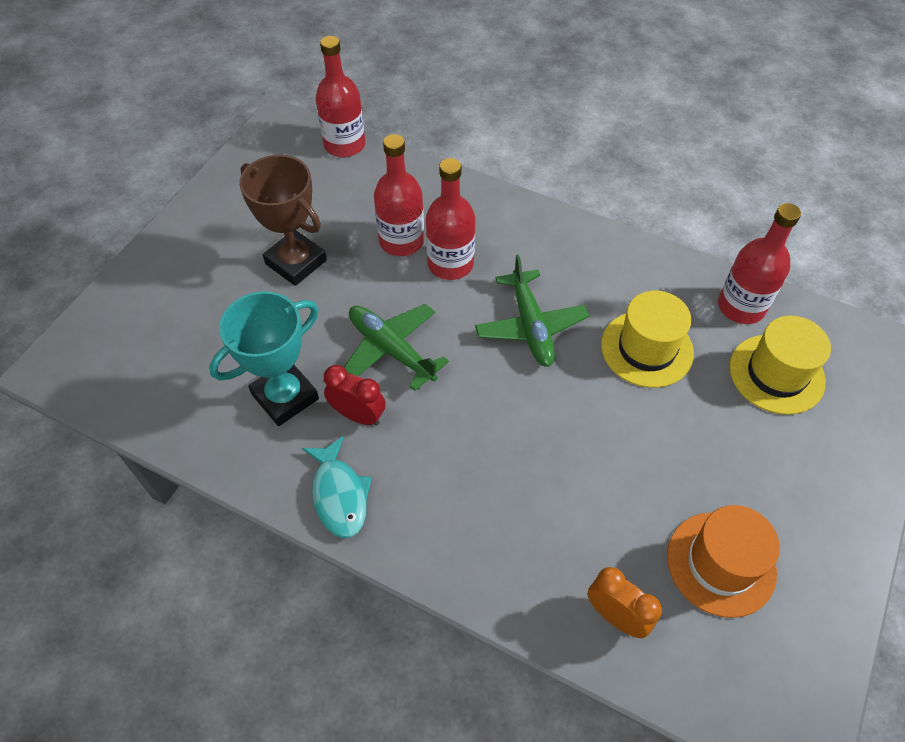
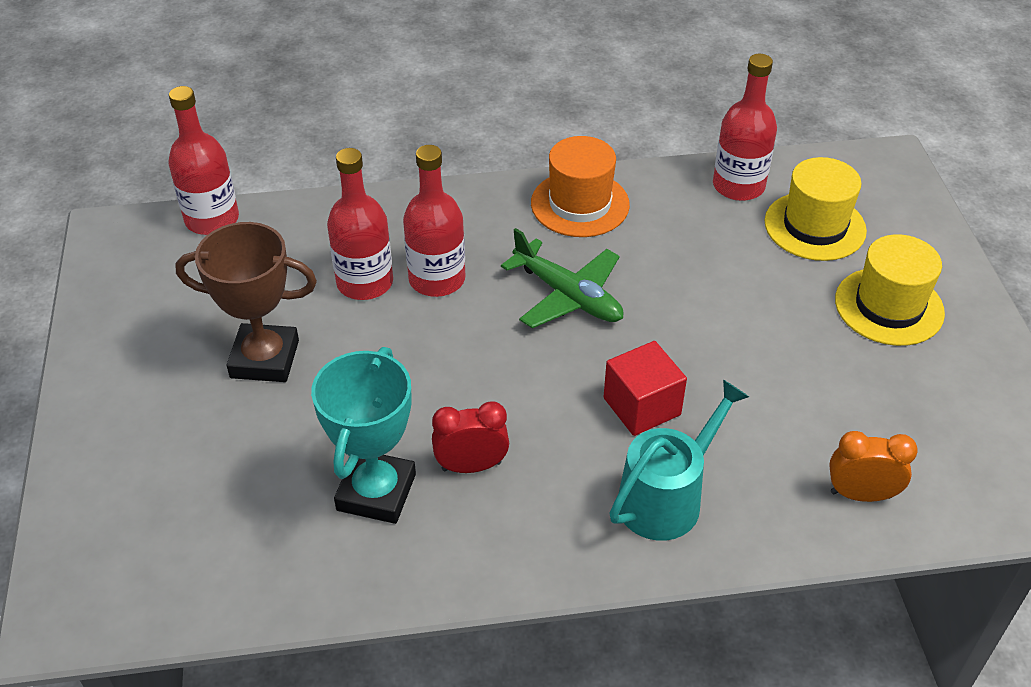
camera: 35 degrees left, 10 degrees down
turquoise fish [302,436,372,538] -> none
green plane [344,304,449,391] -> none
yellow hat [601,291,694,388] -> yellow hat moved to [835,234,945,346]
orange hat [667,505,780,618] -> orange hat moved to [531,136,630,237]
none -> red cube [604,341,687,436]
none -> turquoise watering can [610,380,749,541]

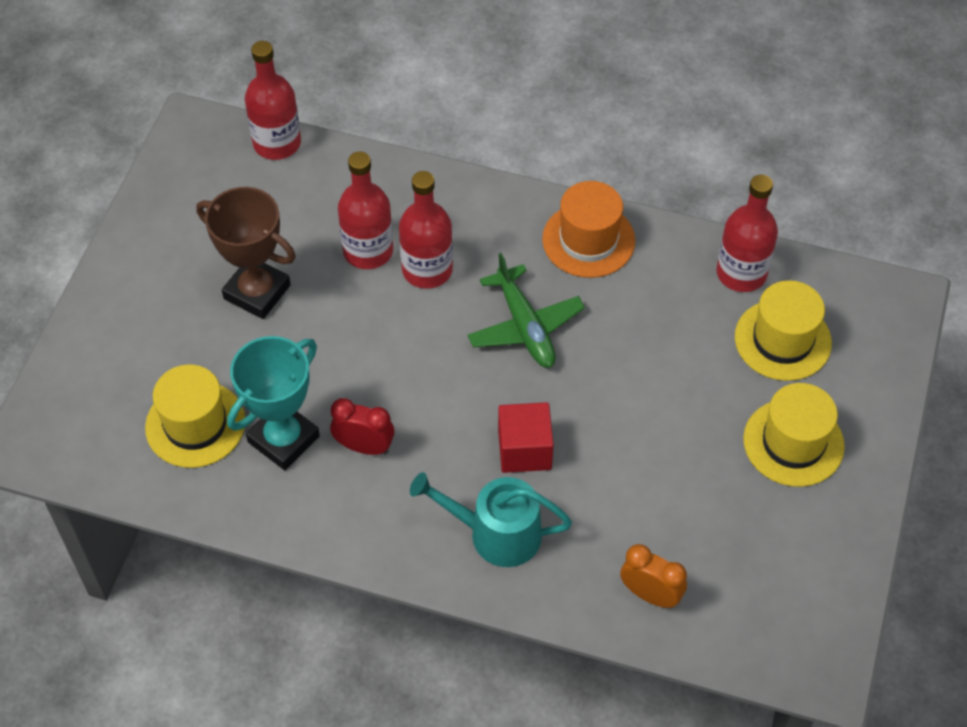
camera: 25 degrees right, 10 degrees up
turquoise watering can [610,380,749,541] -> turquoise watering can turned 150 degrees counterclockwise [410,472,572,567]
none -> yellow hat [145,365,245,468]

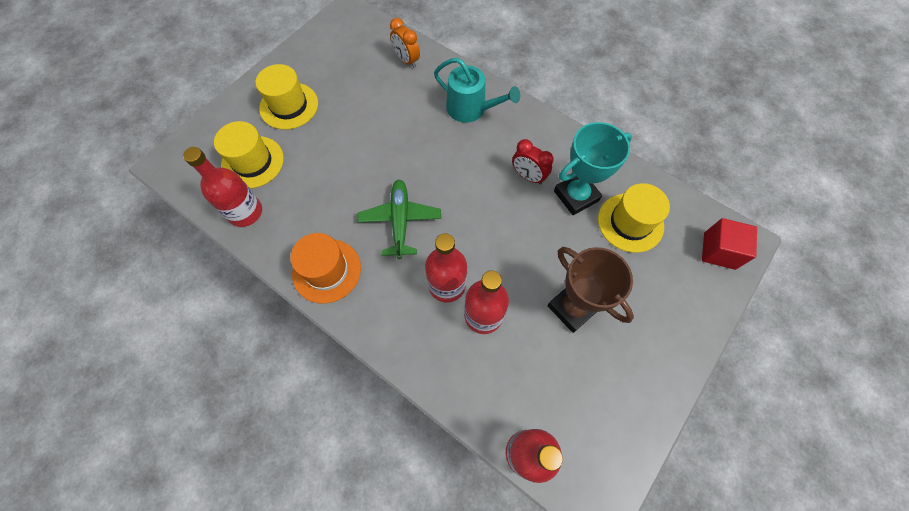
camera: 160 degrees left, 10 degrees up
red cube [498,402,554,473] -> red cube moved to [702,218,757,270]

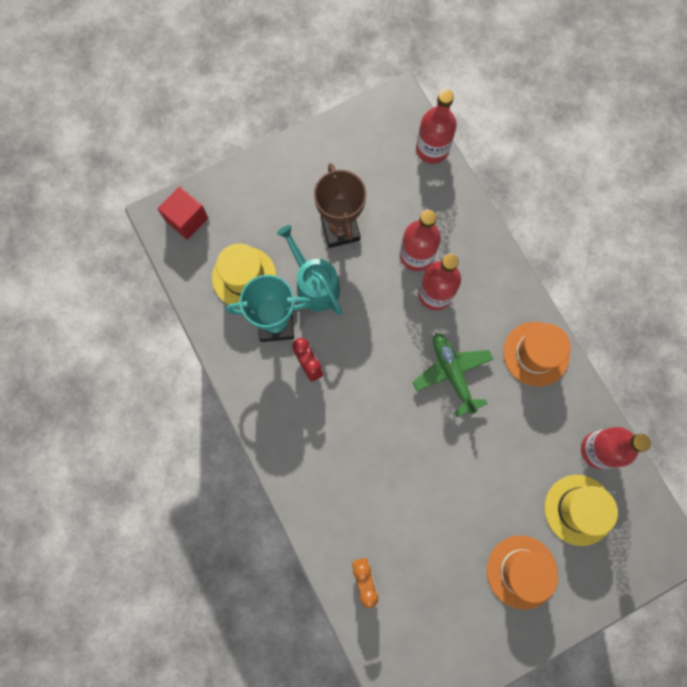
camera: 155 degrees left, 10 degrees up
yellow hat [256,64,318,130] -> orange hat [487,535,558,609]
green plane [357,179,441,259] -> green plane turned 135 degrees clockwise [413,333,493,417]
turquoise watering can [434,58,520,123] -> turquoise watering can moved to [277,225,342,315]

